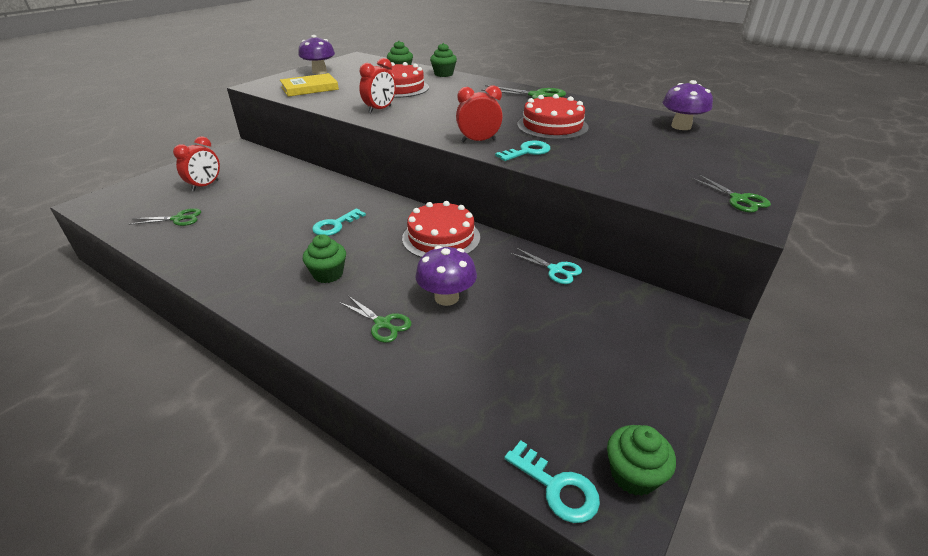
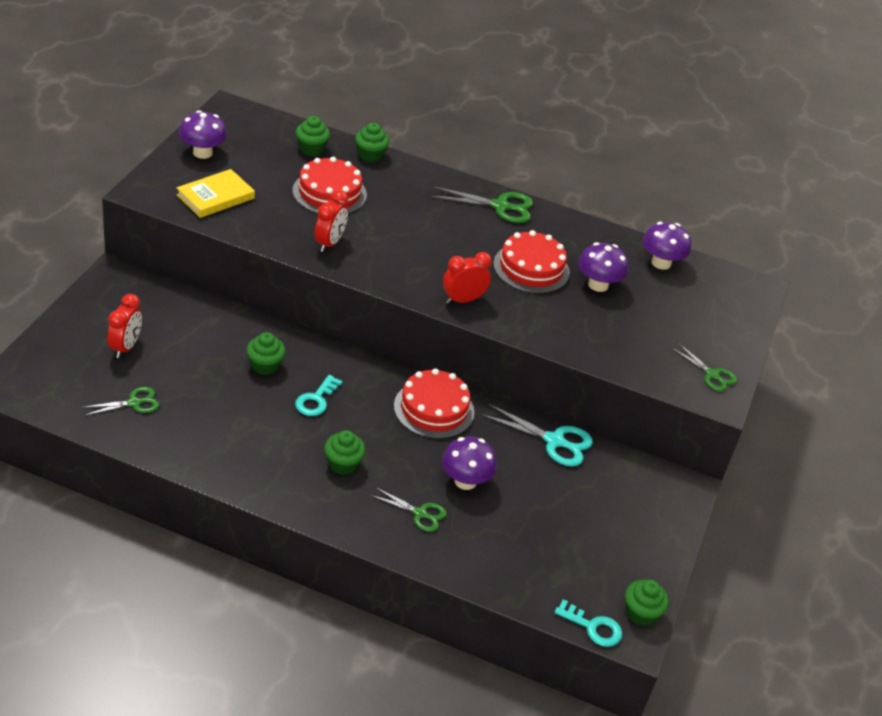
camera: 20 degrees left, 5 degrees up
turquoise key [495,141,550,161] -> none
turquoise scissors [510,248,582,284] -> turquoise scissors [482,404,593,467], size x1.57
none -> green cupcake [246,332,286,375]
none -> purple mushroom [578,242,628,292]

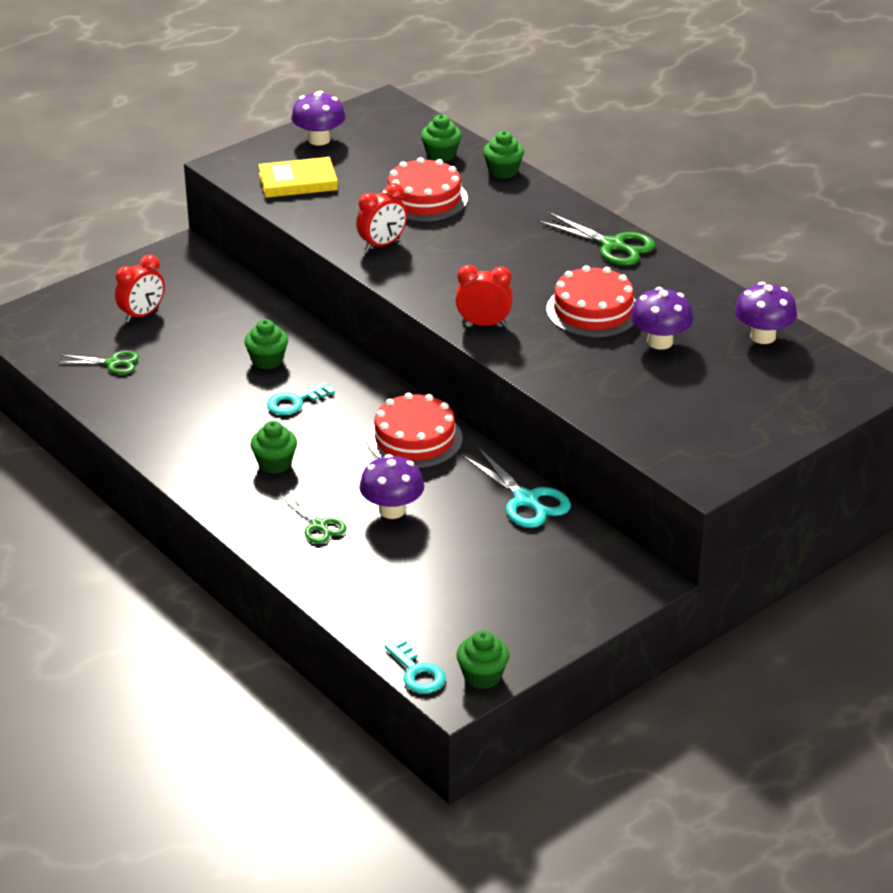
camera: 35 degrees right, 5 degrees down
green scissors [672,344,737,391] -> none

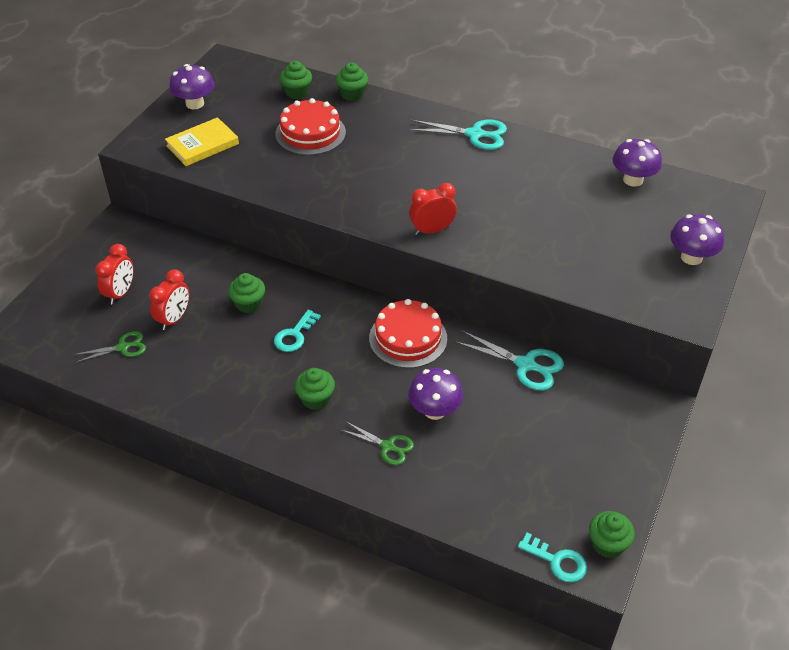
camera: 25 degrees left, 10 degrees up
red clock [356,183,407,251] -> red clock moved to [149,269,189,330]
green scissors [538,212,656,266] -> turquoise scissors [408,120,507,150]
red cake [546,265,636,337] -> none
purple mushroom [631,287,693,350] -> purple mushroom moved to [670,214,724,265]

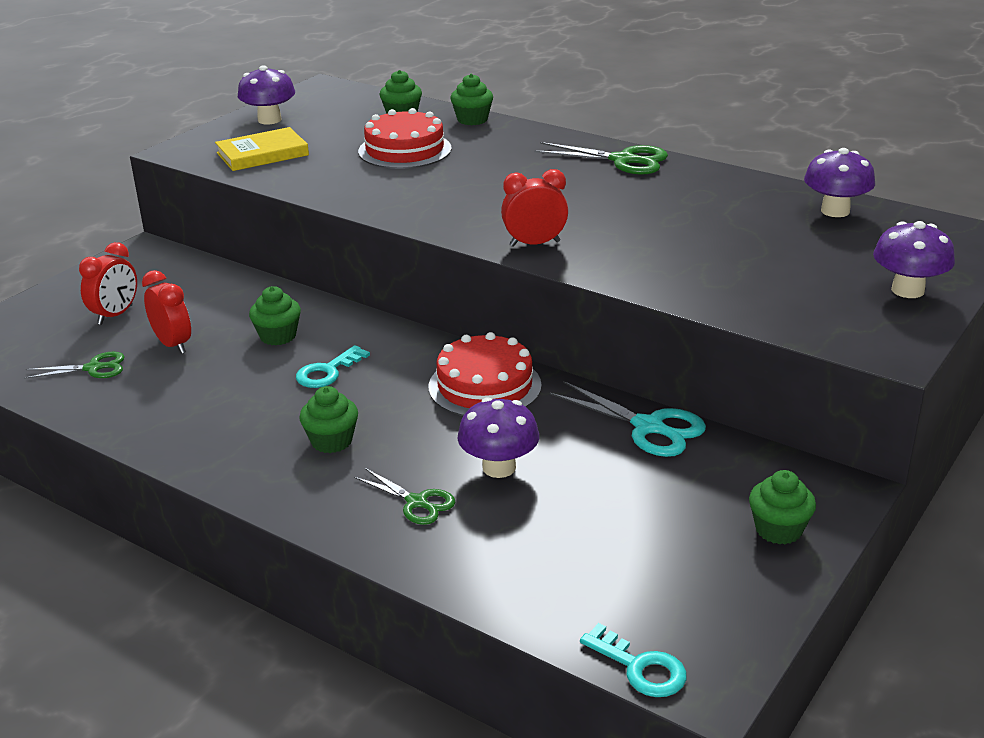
camera: 10 degrees right, 15 degrees down
red clock [149,269,189,330] -> red clock turned 75 degrees counterclockwise [142,270,191,354]
turquoise scissors [408,120,507,150] -> green scissors [534,142,668,175]
green cupcake [589,511,635,558] -> green cupcake moved to [749,470,816,544]

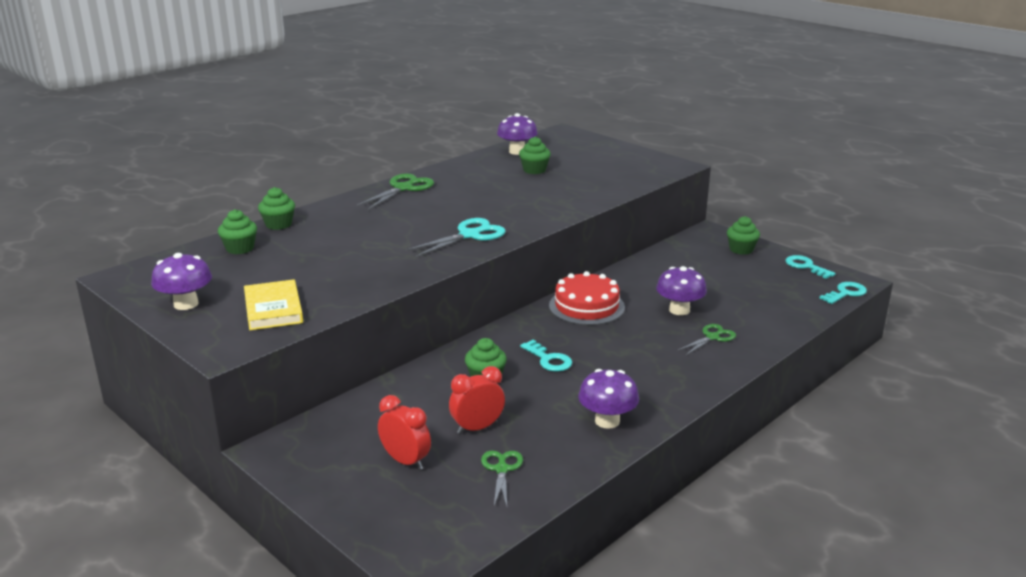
camera: 80 degrees left, 5 degrees down
green cupcake [299,386,358,453] -> green cupcake moved to [519,137,551,174]
red cake [358,108,452,169] -> none
red clock [501,169,568,247] -> none
turquoise scissors [550,381,706,457] -> turquoise scissors moved to [406,218,506,257]
purple mushroom [873,221,955,298] -> purple mushroom moved to [578,369,639,429]
none -> turquoise key [785,255,836,279]

